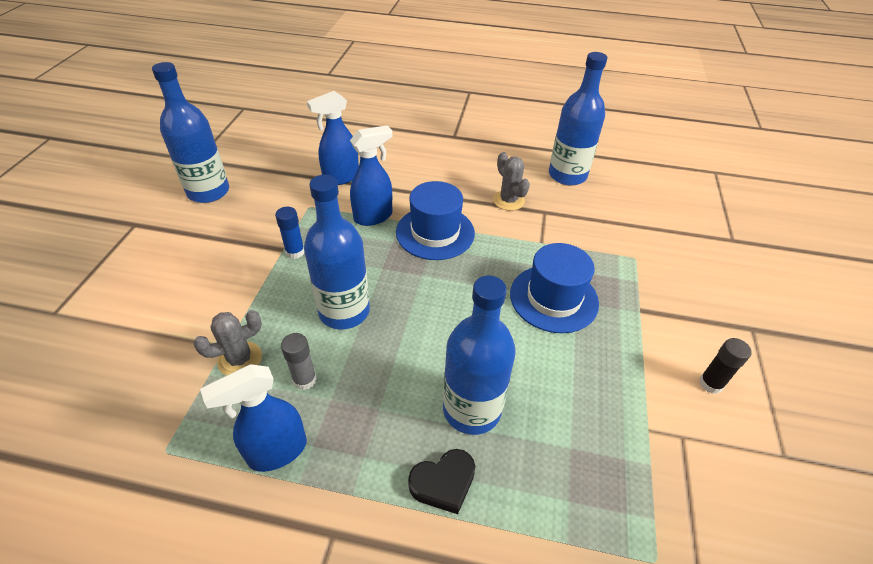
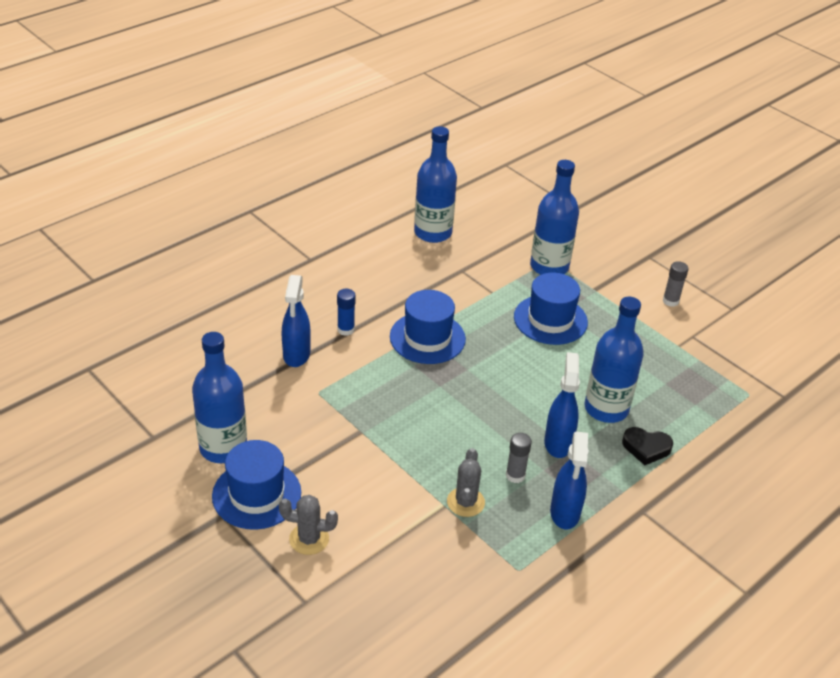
camera: 55 degrees left, 5 degrees down
blue glue stick [275,207,304,259] -> blue glue stick moved to [337,289,356,336]
blue bottle [304,175,370,329] -> blue bottle moved to [530,160,579,275]
blue spray bottle [350,125,393,226] -> blue spray bottle moved to [544,352,580,458]
black heart [408,449,475,514] -> black heart turned 90 degrees clockwise [622,427,673,465]
grey cactus [493,152,530,211] -> grey cactus moved to [279,495,338,555]
black glue stick [699,338,751,394] -> grey glue stick [663,261,689,307]
none -> blue hat [212,440,301,530]

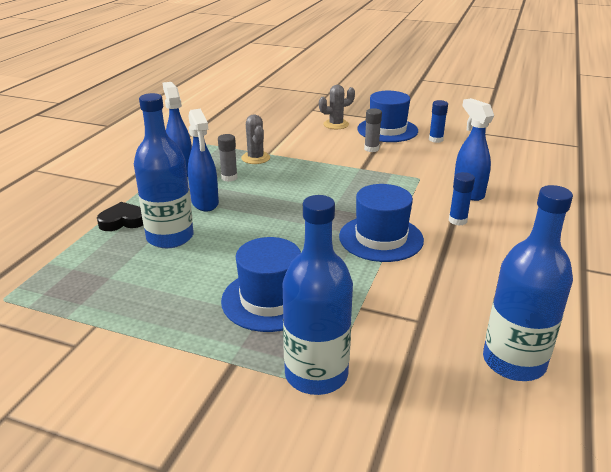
camera: 155 degrees right, 10 degrees down
blue bottle [192,332,247,463] -> blue glue stick [429,100,448,143]
grey glue stick [663,261,689,307] -> grey glue stick moved to [364,108,382,152]

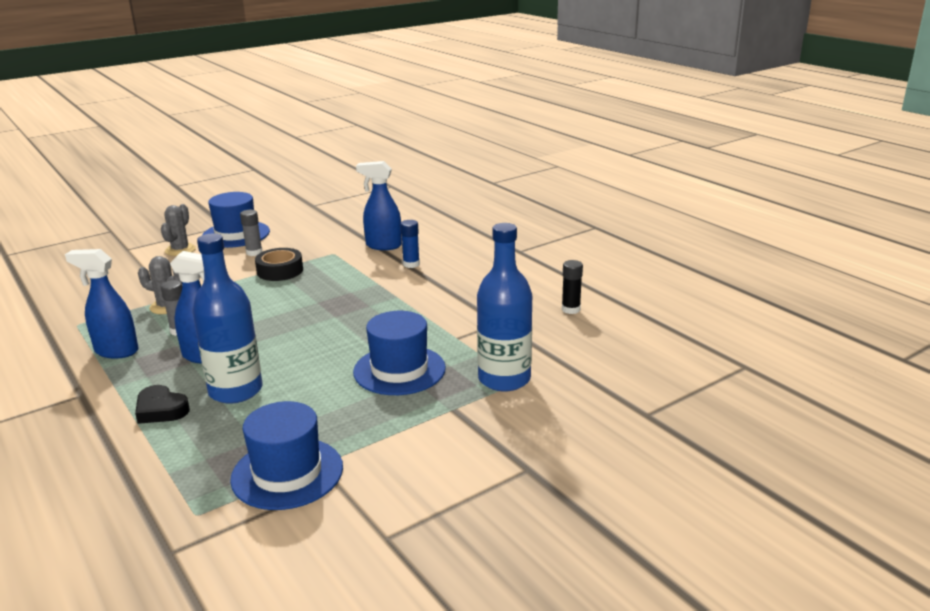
camera: 55 degrees left, 5 degrees down
black heart [97,202,143,231] -> black heart turned 75 degrees counterclockwise [135,385,190,424]
blue hat [339,184,424,262] -> blue hat moved to [230,401,343,510]
blue glue stick [429,100,448,143] -> none
blue bottle [483,185,573,381] -> black glue stick [562,260,583,314]
none -> black tape [255,248,303,281]

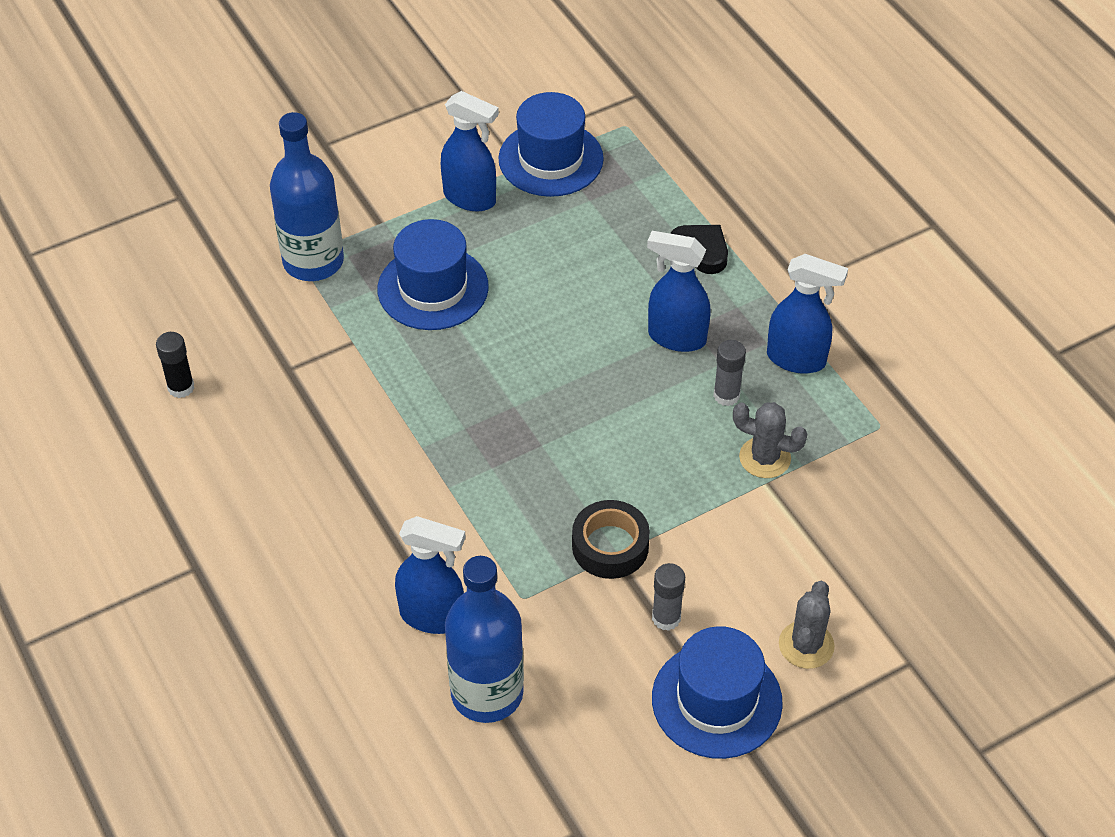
camera: 175 degrees left, 25 degrees up
blue bottle [192,233,262,404] -> blue bottle moved to [445,556,524,723]
blue glue stick [400,220,420,268] -> none
none -> blue spray bottle [441,91,499,212]

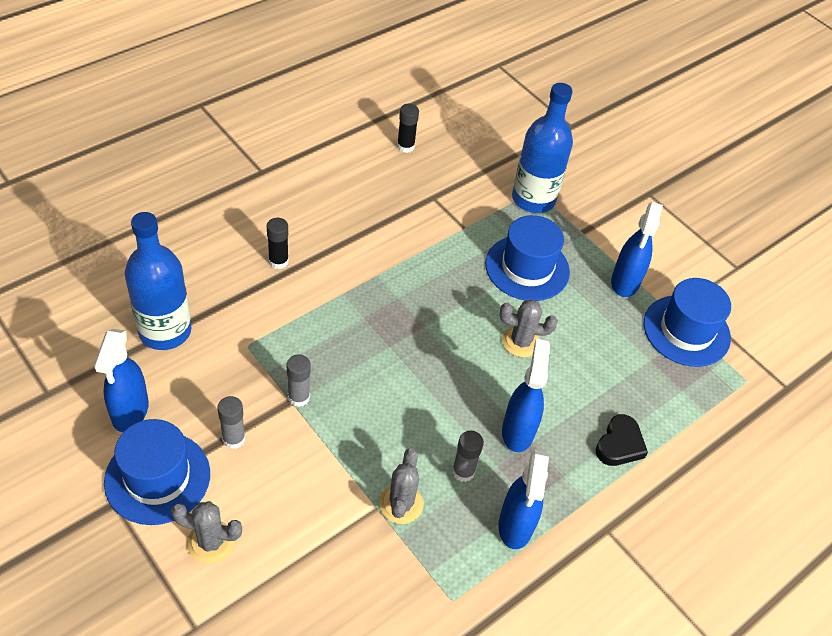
camera: 75 degrees right, 0 degrees up
blue spray bottle [395,516,466,634] -> blue spray bottle moved to [94,329,149,432]
black tape [572,500,650,579] -> grey glue stick [287,355,311,407]
none -> black glue stick [267,218,289,269]
none -> grey cactus [500,299,558,357]

